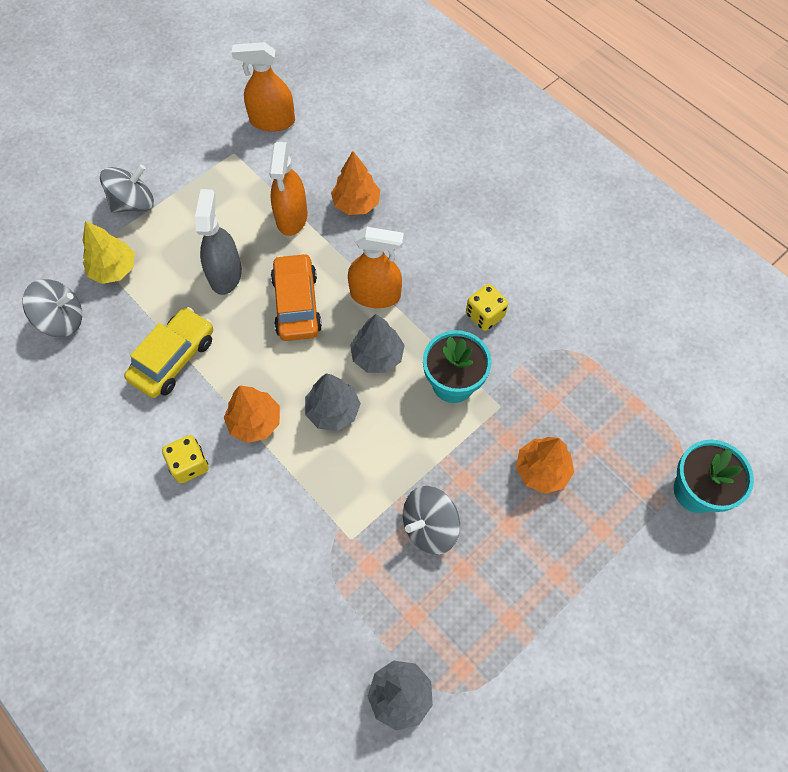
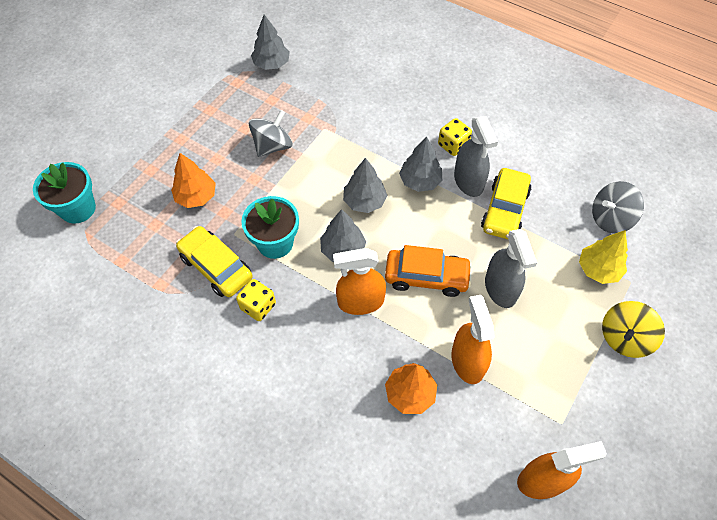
camera: 165 degrees right, 5 degrees down
grey spinning top [100,164,154,213] -> yellow spinning top [602,301,665,358]
orange tree [224,385,280,443] -> grey tree [399,136,442,192]
orange car [271,253,322,341] -> orange car turned 60 degrees counterclockwise [385,245,472,297]
none -> yellow car [176,226,252,297]
none -> grey spray bottle [454,116,498,197]

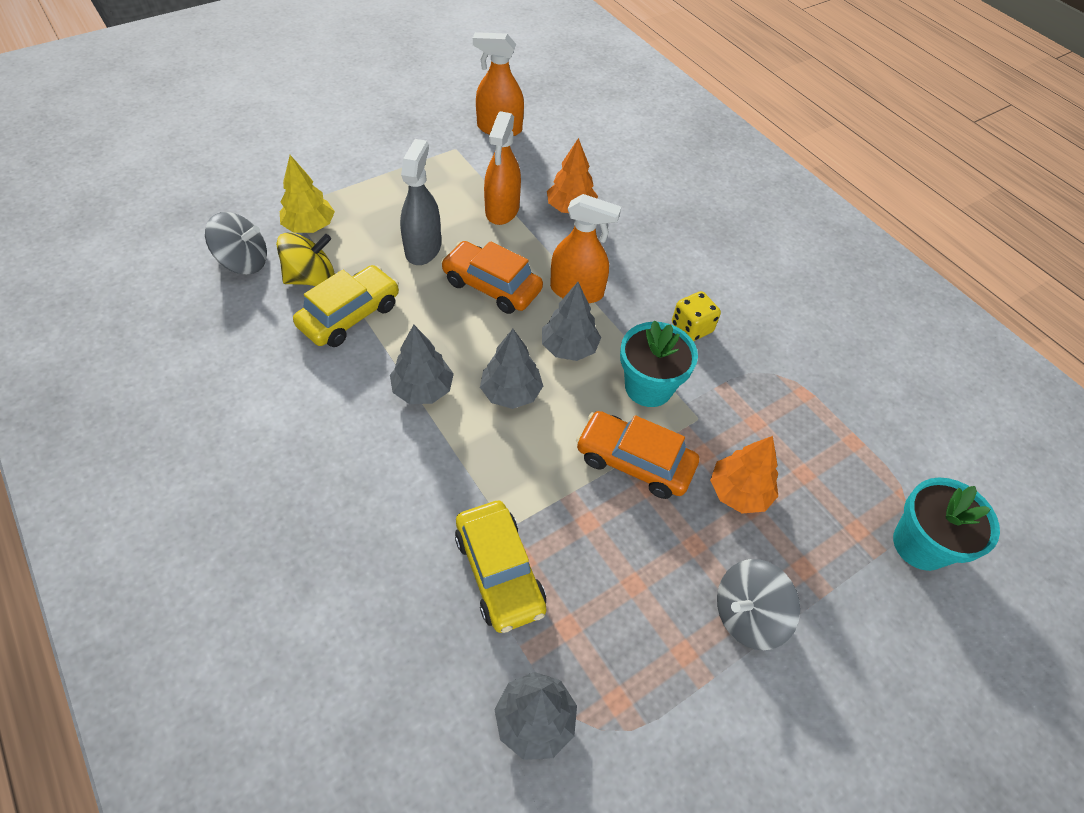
camera: 160 degrees left, 5 degrees down
yellow car [176,226,252,297] -> yellow car moved to [455,501,546,633]
grey spinning top [249,110,293,157] -> grey spinning top moved to [717,559,800,650]
yellow dice [438,118,472,156] -> none
grey spray bottle [454,116,498,197] -> none
yellow spinning top [602,301,665,358] -> yellow spinning top moved to [276,232,335,286]
none -> orange car [576,411,699,499]

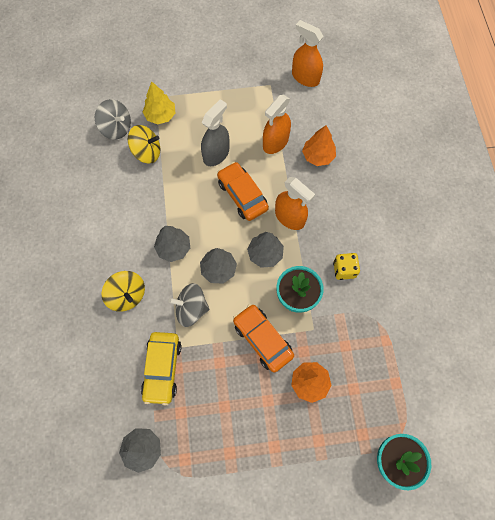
camera: 30 degrees right, 15 degrees up
yellow car [293,265,399,347] -> none
grey spinning top [717,559,800,650] -> grey spinning top moved to [169,283,210,327]
none -> yellow spinning top [102,271,145,312]

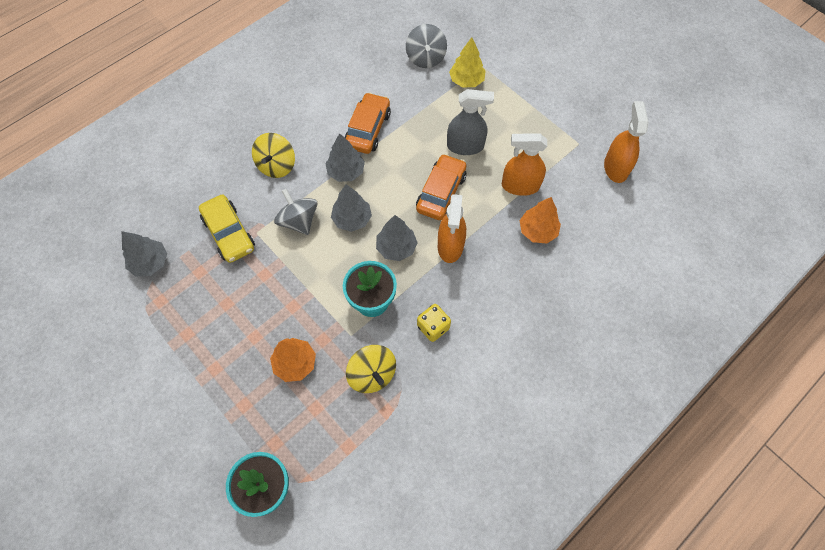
camera: 55 degrees right, 5 degrees down
yellow spinning top [128,125,160,164] -> yellow spinning top moved to [346,345,396,393]
yellow car [141,332,181,405] -> yellow car turned 90 degrees counterclockwise [199,195,255,263]
orange car [233,304,294,373] -> orange car moved to [345,92,391,154]

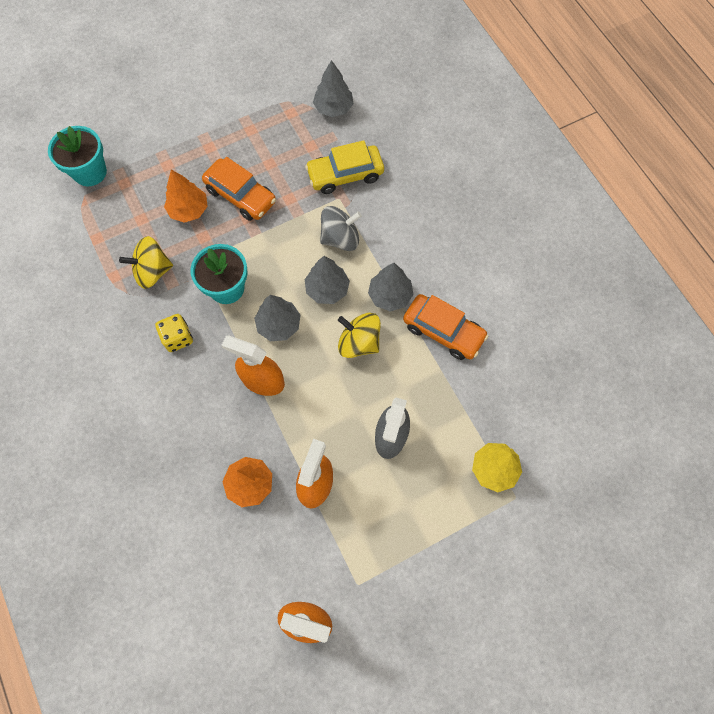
camera: 105 degrees right, 5 degrees up
yellow spinning top [252,133,295,178] -> yellow spinning top moved to [338,313,381,358]
grey spinning top [406,24,447,68] -> none
orange car [416,154,466,220] -> orange car moved to [202,157,276,221]

